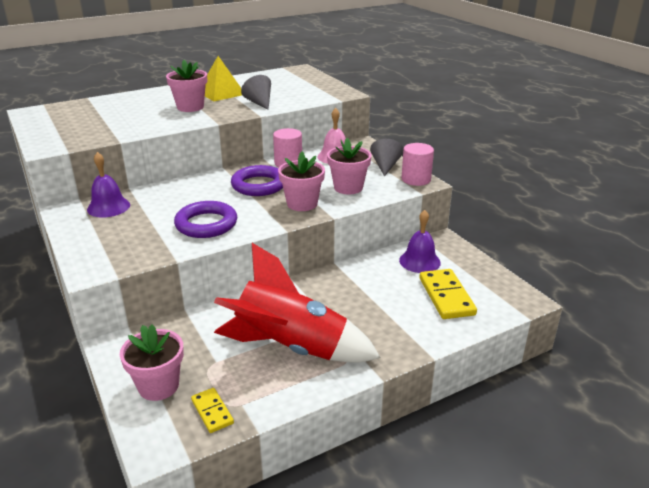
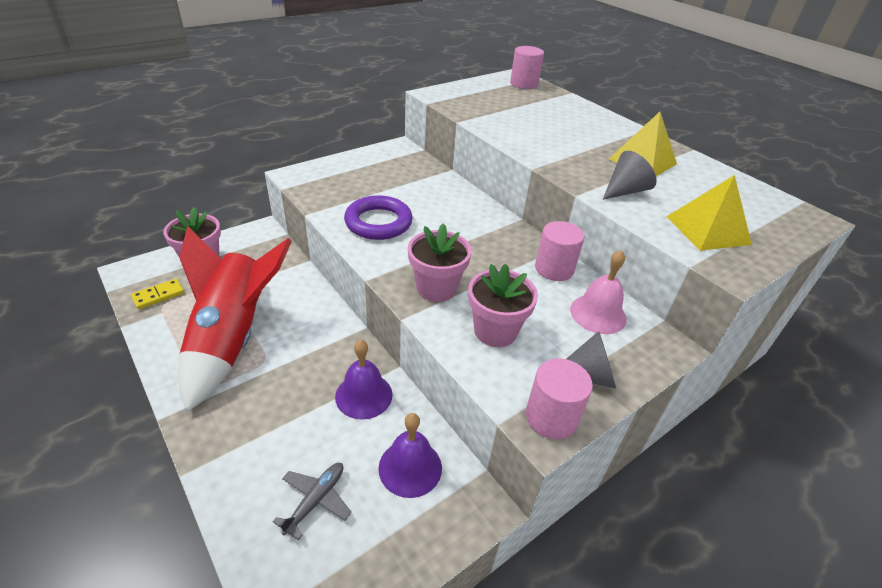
camera: 80 degrees right, 10 degrees up
purple bell [87,152,130,218] -> purple bell moved to [335,340,392,420]
pink flower pot [166,60,207,112] -> none
purple ring [231,165,283,196] -> none
yellow domino [420,269,477,319] -> grey plane [272,463,352,540]
none -> pink cylinder [510,46,544,89]
none -> yellow pyramid [666,175,752,251]

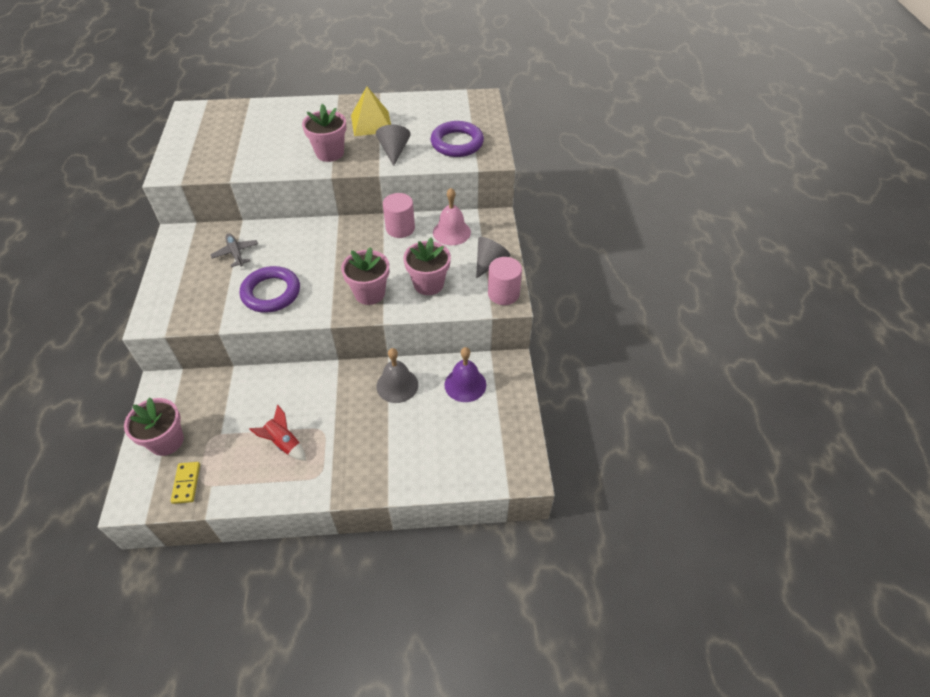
camera: 55 degrees left, 10 degrees up
red rocket [178,226,292,412] -> red rocket [249,405,306,461], size x0.40
grey plane [272,463,352,540] -> grey plane moved to [211,234,258,267]
purple bell [335,340,392,420] -> grey bell [376,348,418,403]
pink cylinder [510,46,544,89] -> none
yellow pyramid [666,175,752,251] -> purple ring [431,121,484,157]
none -> pink flower pot [302,104,347,162]

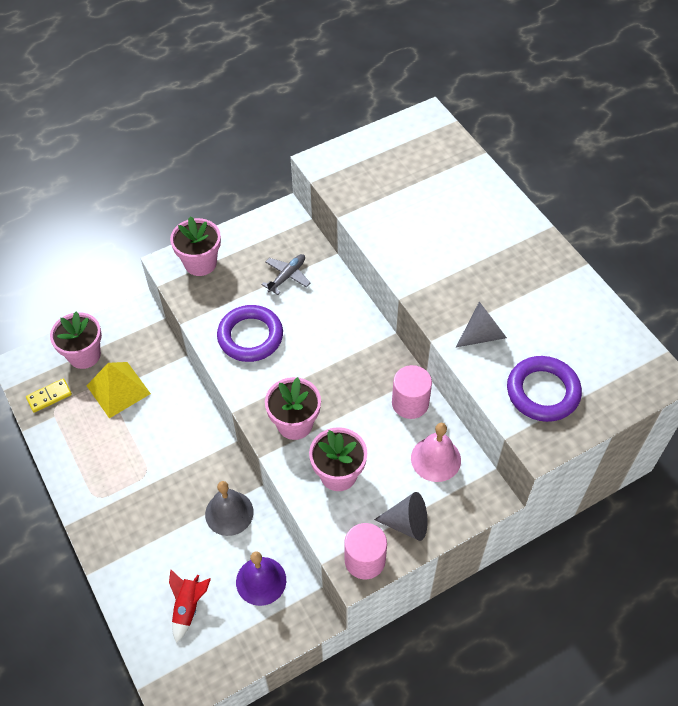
camera: 65 degrees right, 5 degrees up
red rocket [249,405,306,461] -> red rocket moved to [169,569,211,643]
pink flower pot [302,104,347,162] -> pink flower pot moved to [170,216,221,276]
yellow pyramid [351,86,391,136] -> yellow pyramid moved to [86,362,151,418]

